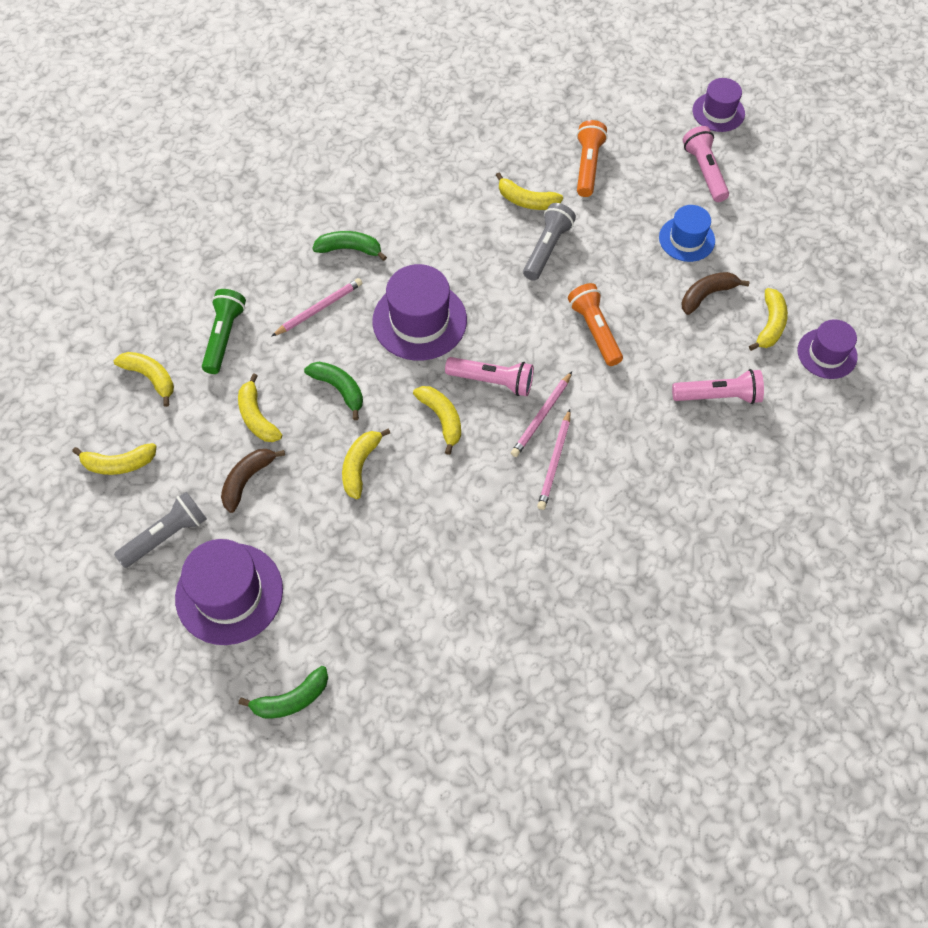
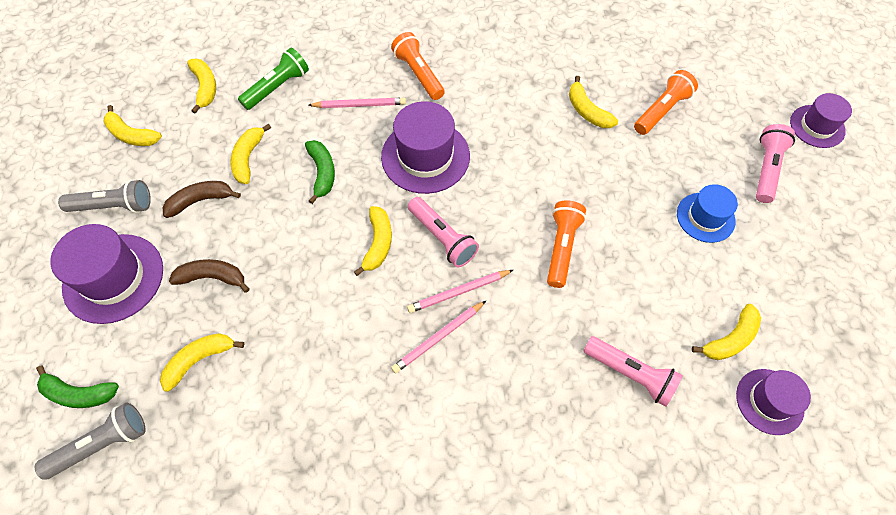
camera: 35 degrees right, 0 degrees up
green banana [312,231,387,261] -> orange flashlight [391,32,445,100]
yellow banana [342,429,390,499] -> yellow banana moved to [160,333,244,392]
grey flashlight [523,203,576,281] -> grey flashlight moved to [34,403,146,480]
brown banana [682,272,750,315] -> brown banana moved to [169,259,250,293]

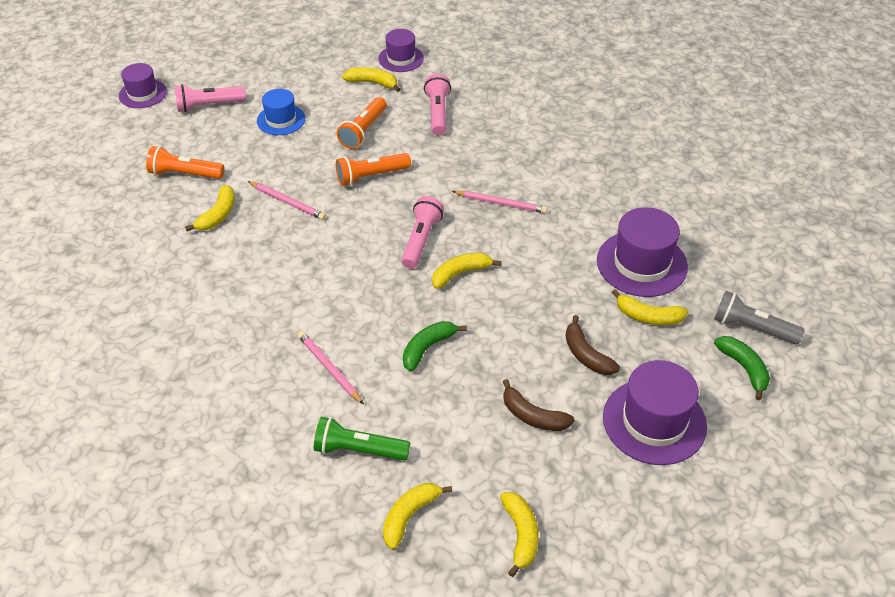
camera: 125 degrees left, 15 degrees down
grey flashlight [58,180,151,213] -> none
yellow banana [230,124,271,184] -> none
purple hat [381,101,470,194] -> purple hat moved to [597,207,688,297]
orange flashlight [391,32,445,100] -> orange flashlight moved to [337,97,387,149]
pink pencil [407,270,513,313] -> pink pencil moved to [248,181,326,220]

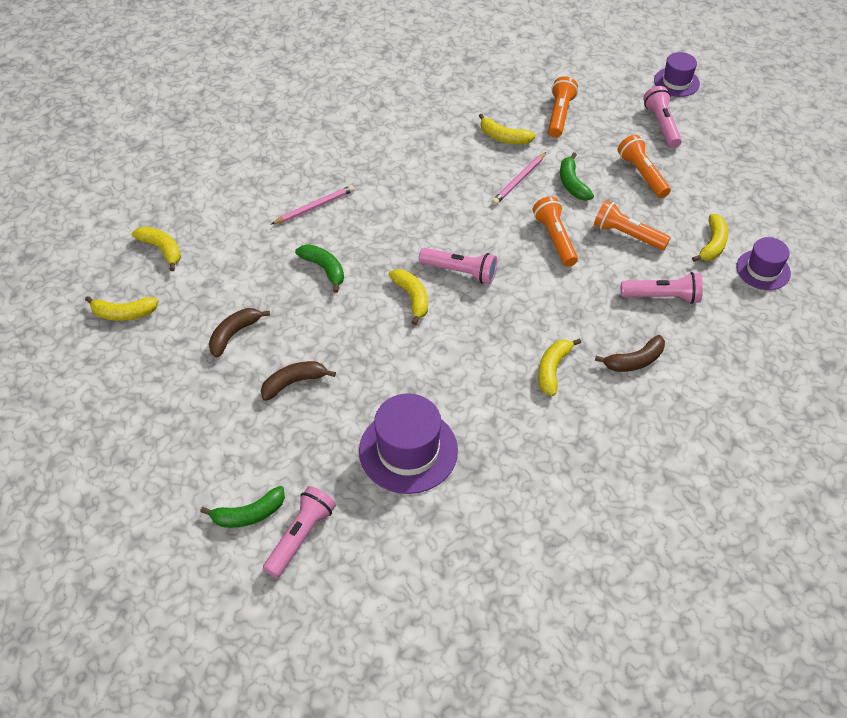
camera: 95 degrees right, 5 degrees up
blue hat [257,89,305,135] -> orange flashlight [617,135,671,198]
green flashlight [314,417,410,461] -> none
pink pencil [452,191,548,214] -> none
purple hat [603,360,707,465] -> none
yellow banana [612,289,688,325] -> yellow banana moved to [538,338,581,396]
grey flashlight [714,291,805,344] -> pink flashlight [263,486,336,578]
none -> green banana [560,152,594,201]
none -> brown banana [595,335,665,372]

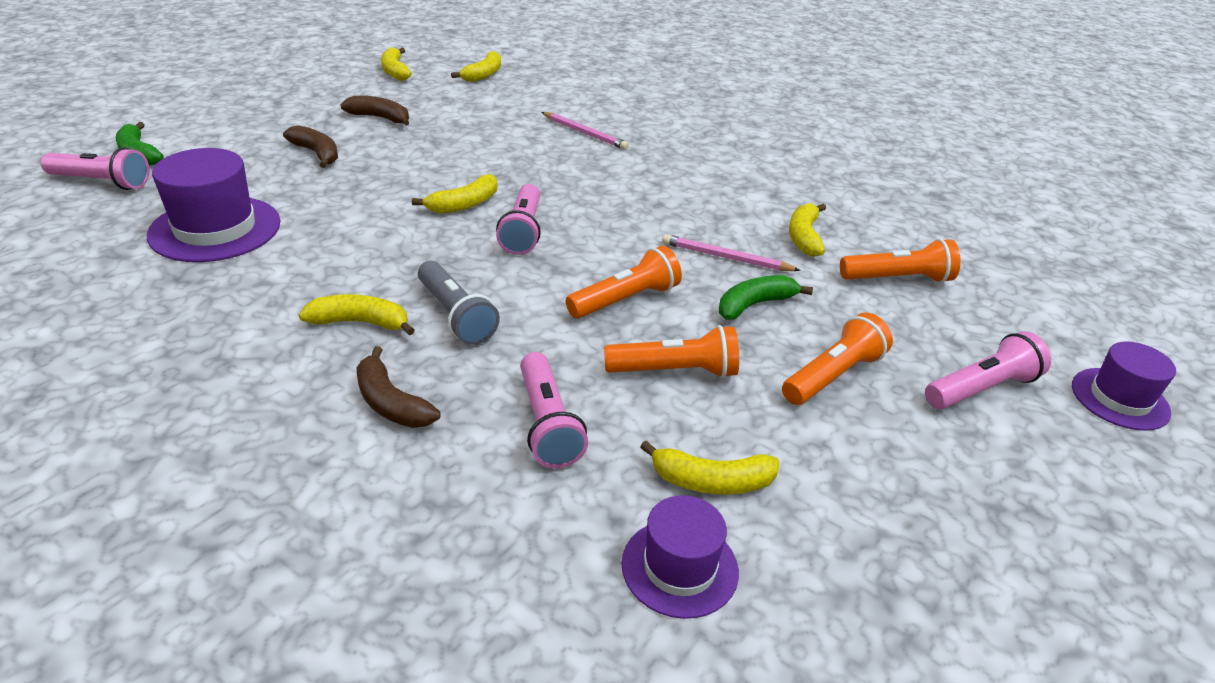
camera: 70 degrees right, 15 degrees down
green banana [295,244,344,293] -> none
orange flashlight [594,200,671,250] -> orange flashlight turned 75 degrees clockwise [604,325,739,378]
none -> grey flashlight [418,261,500,345]

